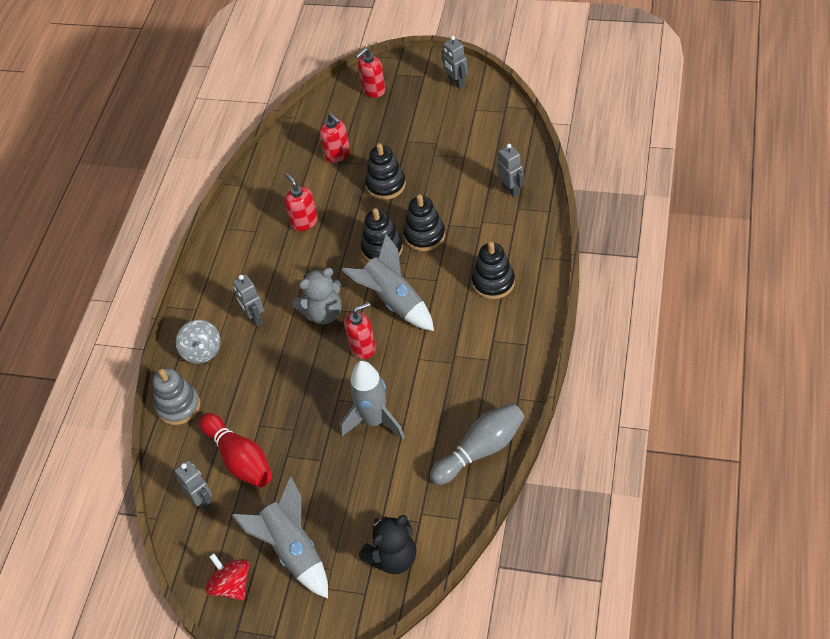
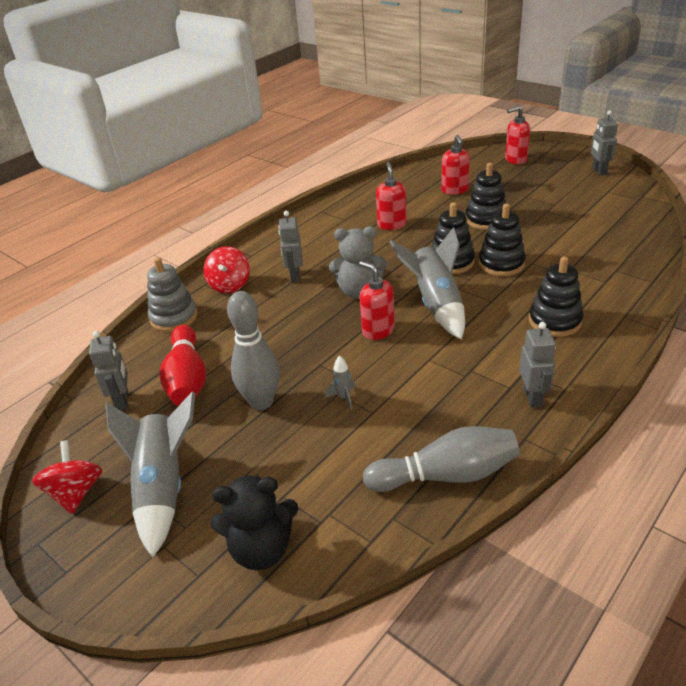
camera: 25 degrees right, 15 degrees down
grey spinning top [176,320,221,364] -> red spinning top [203,246,250,293]
grey rocket [341,361,405,440] -> grey rocket [326,356,355,410], size x0.41
red soap dispenser [344,302,376,359] -> red soap dispenser turned 135 degrees counterclockwise [359,261,395,340]
grey robot [497,144,524,197] -> grey robot moved to [519,322,556,408]
none -> grey bowling pin [227,291,279,410]

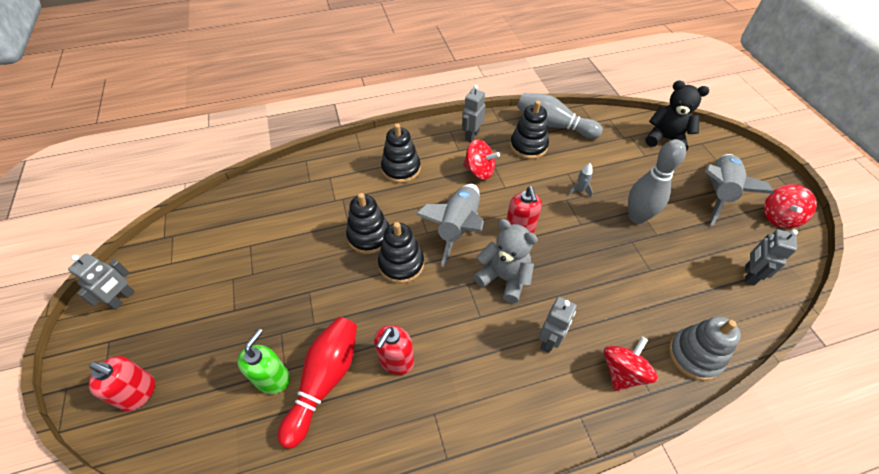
camera: 150 degrees left, 15 degrees up
red bowling pin [159,325,206,406] -> red bowling pin moved to [278,317,357,449]
red soap dispenser [441,135,470,195] -> green soap dispenser [237,329,290,394]
black stacking toy [466,163,506,230] -> black stacking toy moved to [510,100,549,159]
none -> red spinning top [463,139,500,180]

